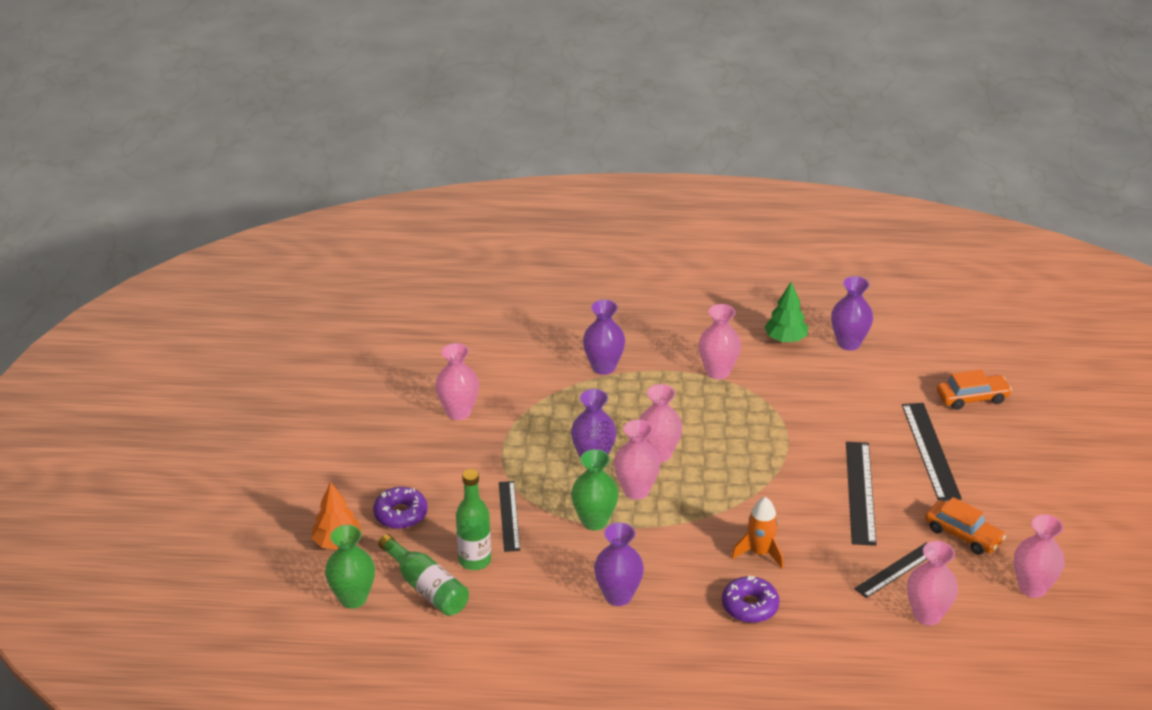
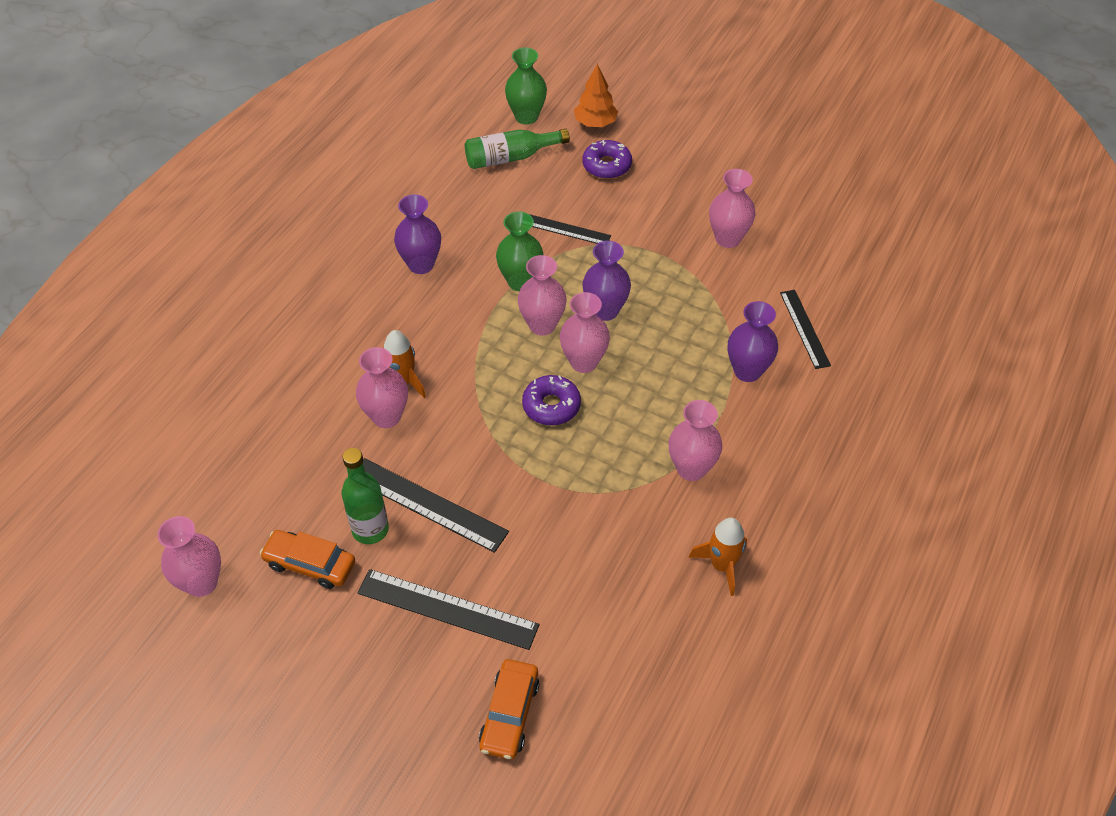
camera: 115 degrees right, 15 degrees up
green bottle [456,469,491,570] -> green bottle moved to [341,448,389,544]
purple donut [722,576,780,623] -> purple donut moved to [522,375,581,425]
green tree [765,282,808,342] -> orange rocket [689,518,747,596]
purple vase [831,276,873,350] -> none
black ruler [854,543,927,598] -> black ruler moved to [780,290,831,369]
pink vase [907,541,958,625] -> pink vase moved to [356,347,408,428]
orange car [925,497,1006,555] -> orange car turned 45 degrees clockwise [260,530,355,589]

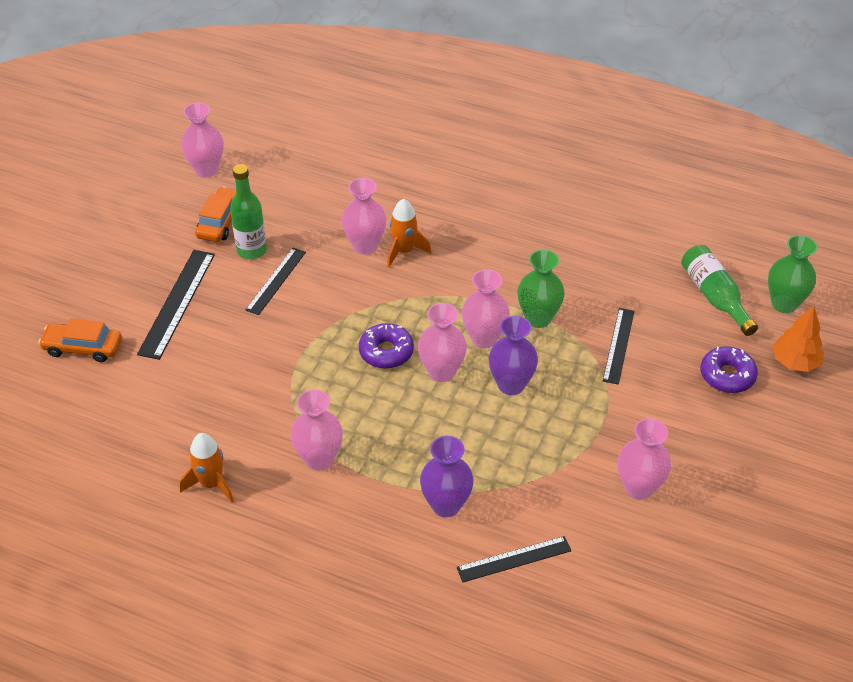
camera: 85 degrees right, 5 degrees down
black ruler [363,458,509,553] -> black ruler [246,248,306,315], size x0.66
purple vase [394,194,441,274] -> none

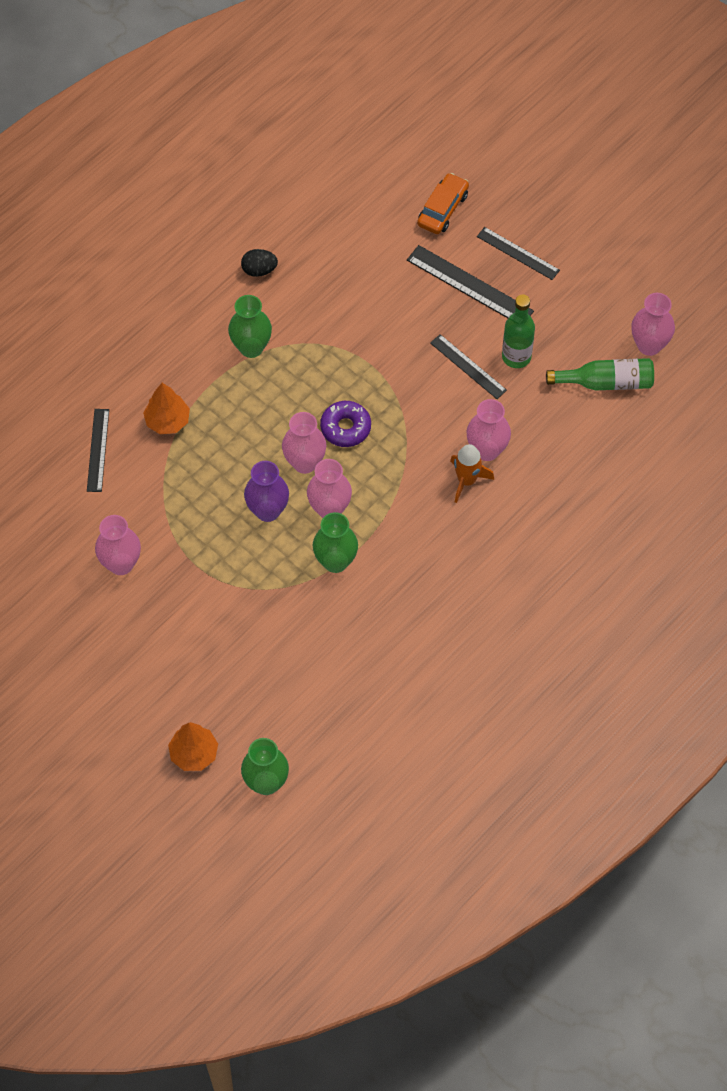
camera: 110 degrees right, 15 degrees up
orange rocket [179,433,234,503] -> black egg [241,249,278,277]
orange car [195,187,236,242] -> none
pink vase [291,389,343,470] -> green vase [228,295,272,358]
purple vase [420,436,474,517] -> orange tree [143,383,190,434]
black ruler [603,308,635,385] -> black ruler moved to [477,227,560,280]
green bottle [681,245,758,336] -> green bottle moved to [546,358,654,390]
purple donut [700,346,758,393] -> none

